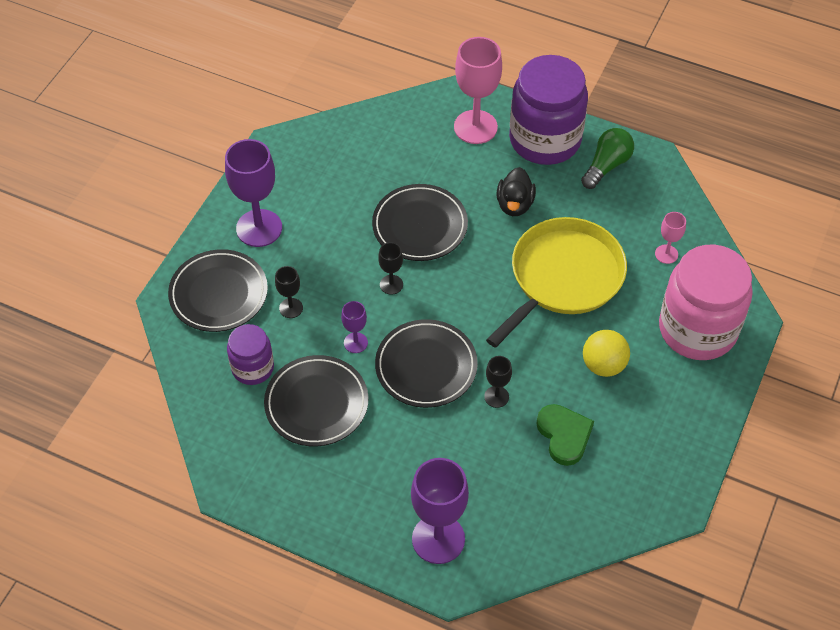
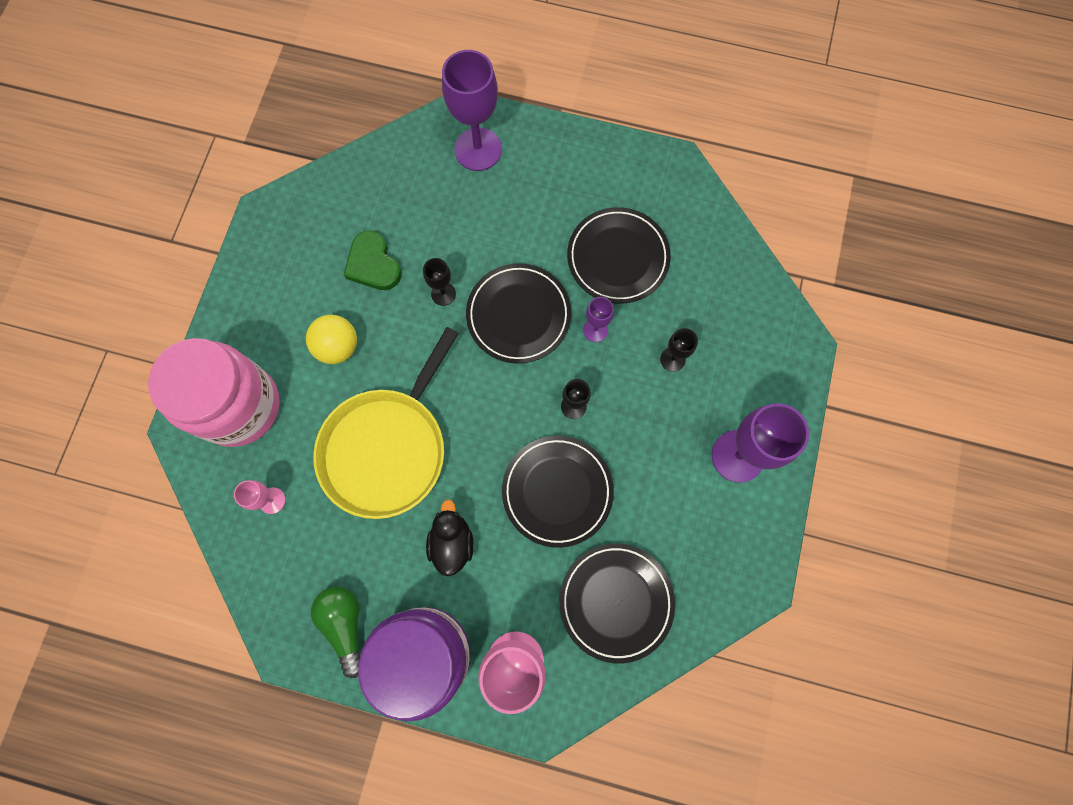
camera: 170 degrees right, 20 degrees up
black plate [168,249,268,332] -> black plate moved to [559,543,675,663]
purple jar [227,324,274,385] -> none
green light bulb [581,128,634,189] -> green light bulb turned 135 degrees clockwise [311,587,360,678]

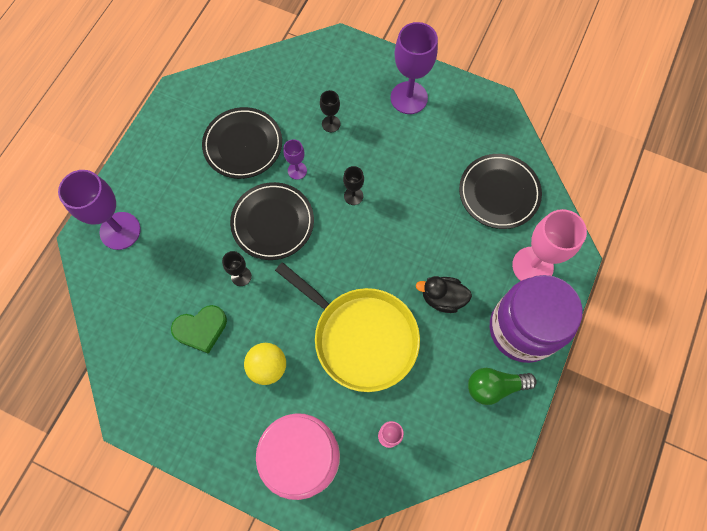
camera: 80 degrees left, 5 degrees down
black plate [502,436,614,548] -> none

